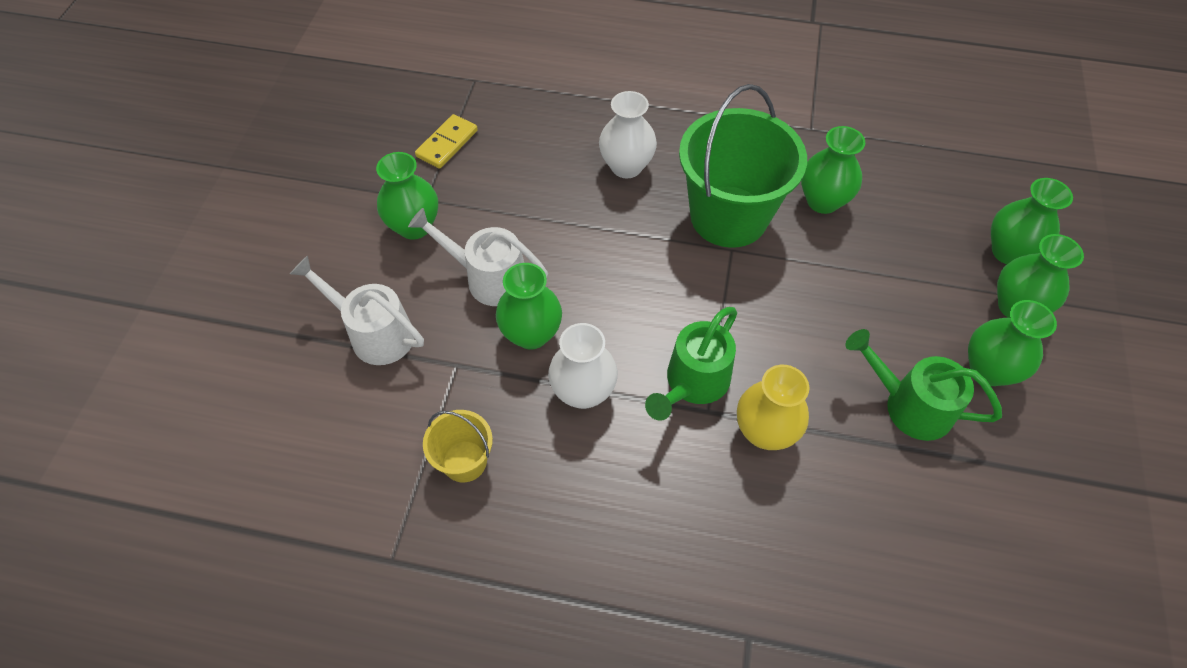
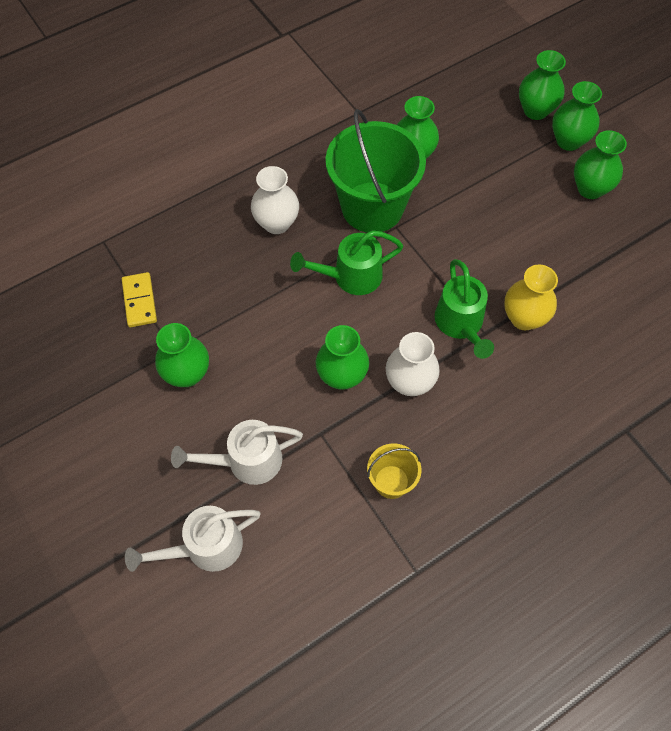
camera: 45 degrees left, 5 degrees up
white watering can [408,208,548,306] -> white watering can moved to [125,506,261,572]
green watering can [845,329,1002,441] -> green watering can moved to [290,230,403,295]

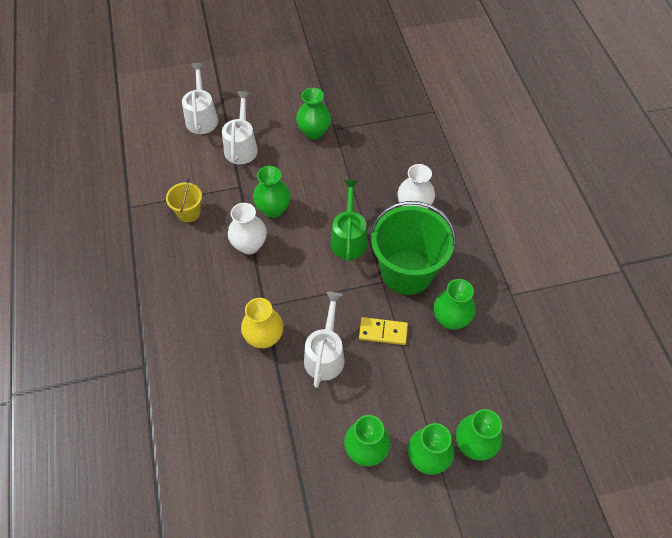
camera: 110 degrees right, 5 degrees down
yellow domino [122,272,157,327] -> yellow domino moved to [359,317,408,345]
green watering can [435,259,494,359] -> none
none -> white watering can [304,292,345,388]

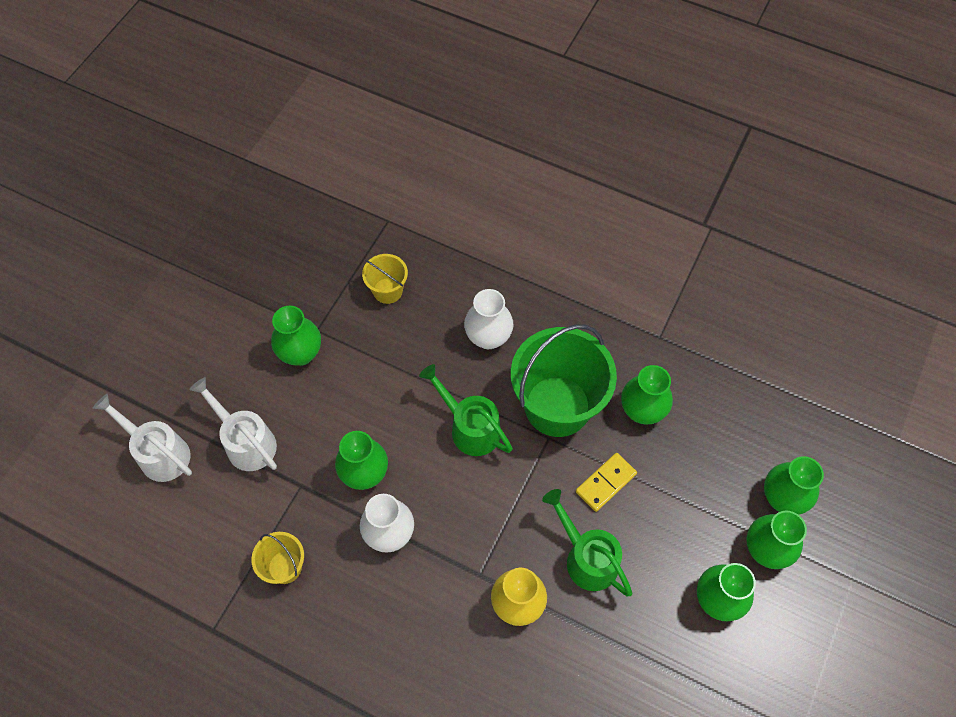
camera: 50 degrees left, 5 degrees up
white watering can [304,292,345,388] -> green watering can [542,489,632,597]
none -> yellow bucket [362,254,408,304]

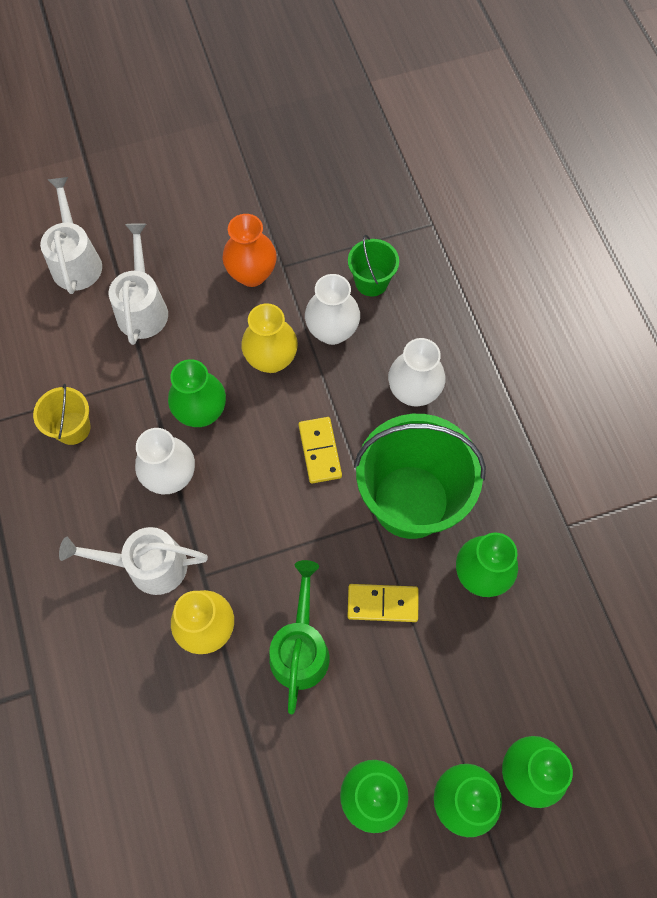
camera: 45 degrees right, 5 degrees up
green vase [271,306,321,366] -> orange vase [222,214,277,287]
yellow bucket [362,254,408,304] -> green bucket [348,235,399,296]
green watering can [419,364,513,456] -> yellow domino [298,417,342,484]
none -> white watering can [59,527,208,595]
none -> yellow vase [241,303,298,373]
none -> white vase [305,274,360,345]

